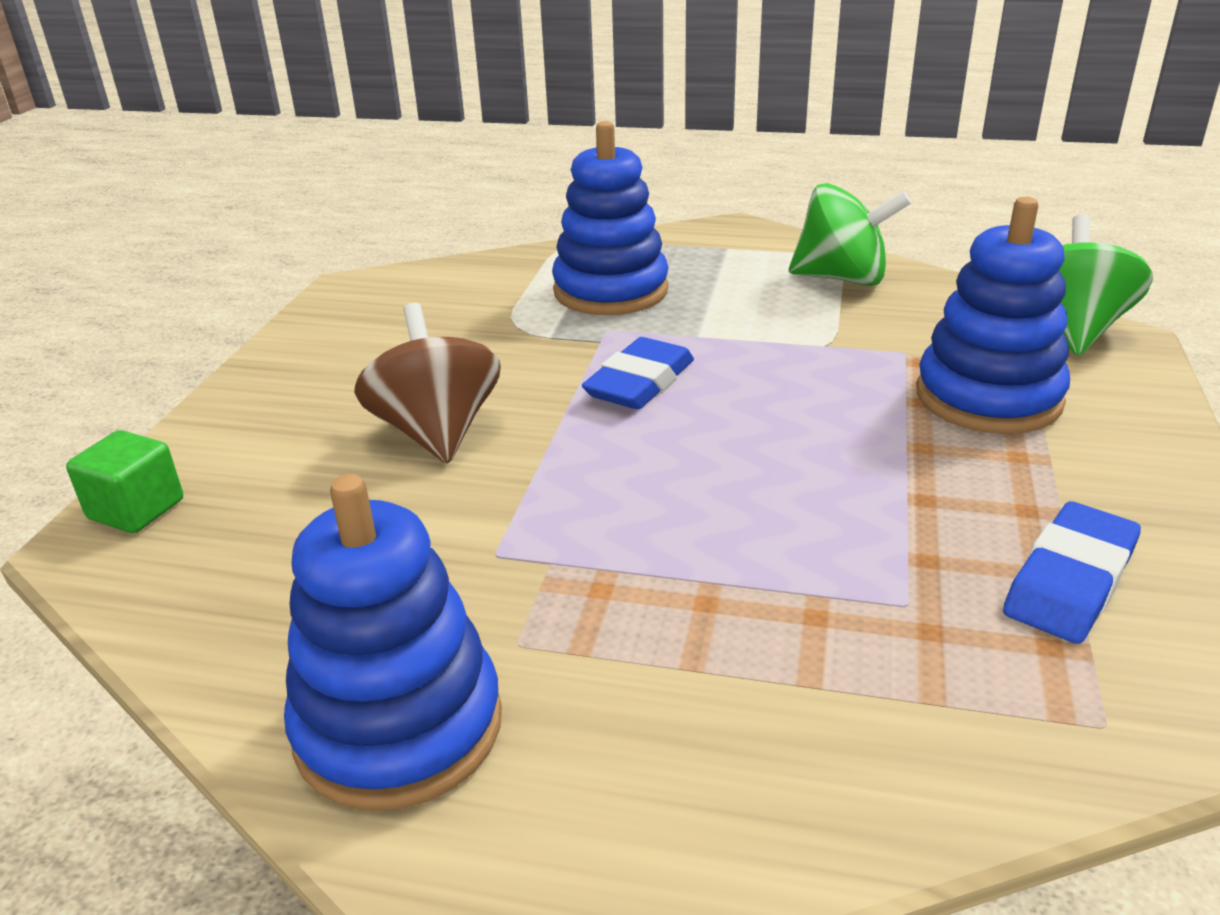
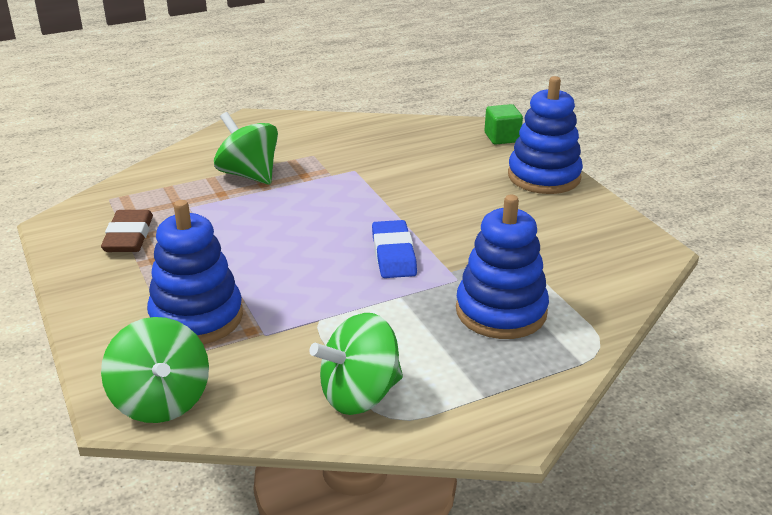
camera: 140 degrees right, 0 degrees up
blue stacking toy [284,474,502,811] -> blue stacking toy moved to [508,76,583,194]
brown spinning top [354,303,501,463] -> none
blue eraser [1003,501,1141,644] -> brown eraser [101,210,153,252]
none -> green spinning top [214,112,278,185]

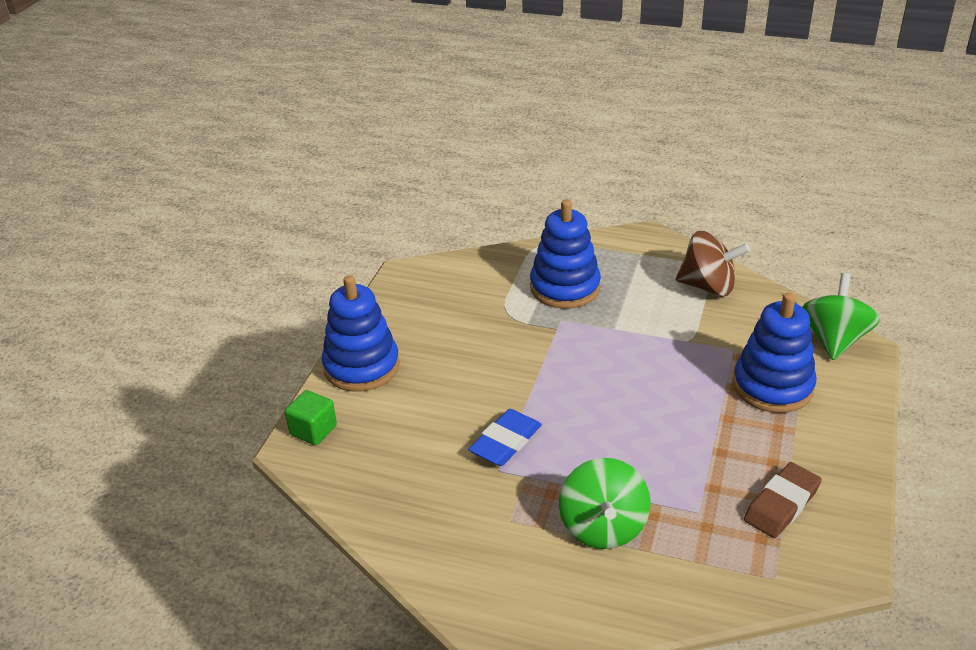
camera: 135 degrees left, 5 degrees up
green spinning top [309,313,403,415] -> brown spinning top [676,231,750,296]
blue eraser [372,220,417,278] -> blue eraser moved to [468,409,542,466]

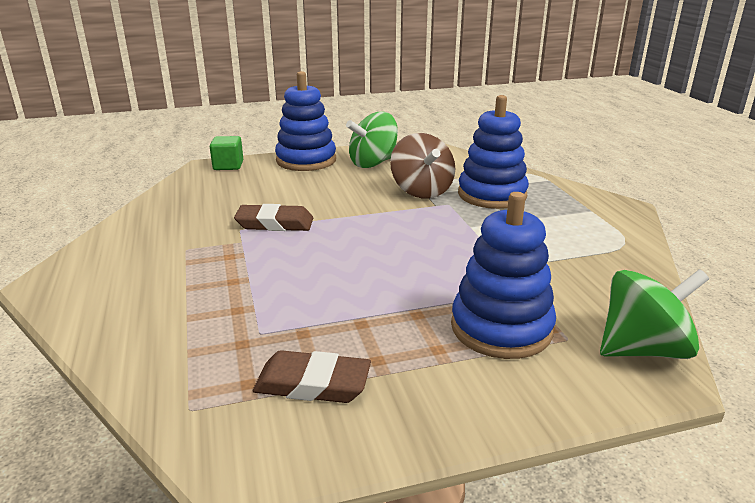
camera: 55 degrees right, 10 degrees down
blue eraser [468,409,542,466] -> brown eraser [234,204,313,231]
green spinning top [559,458,651,549] -> green spinning top moved to [346,112,398,168]
brown spinning top [676,231,750,296] -> brown spinning top moved to [390,133,455,199]

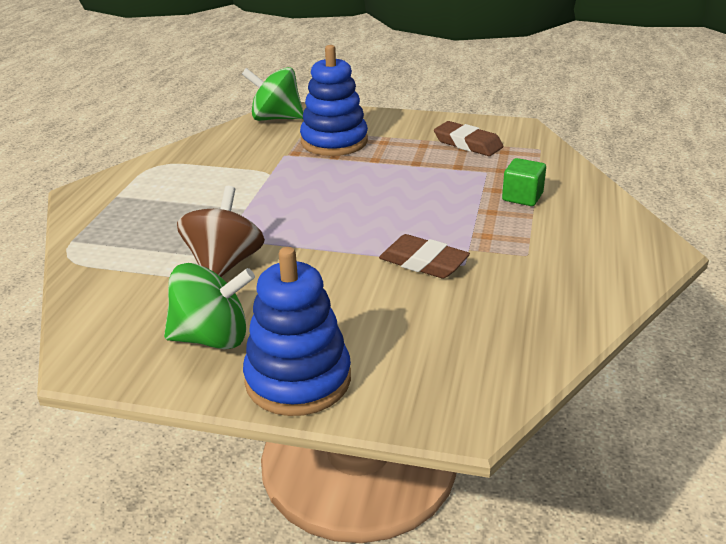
camera: 150 degrees left, 5 degrees up
green cube [210,136,243,170] -> green cube moved to [502,158,546,206]
blue stacking toy [458,95,529,209] -> none

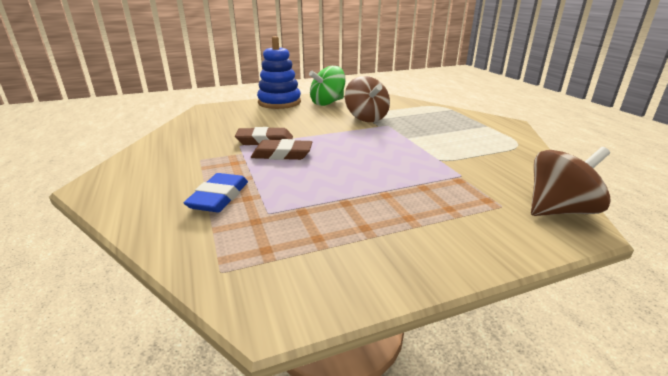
camera: 145 degrees right, 5 degrees down
green spinning top [242,67,303,121] -> brown spinning top [531,147,611,216]
blue stacking toy [300,45,368,156] -> none
brown eraser [434,121,504,156] -> brown eraser moved to [251,139,312,160]
green cube [502,158,546,206] -> blue eraser [184,173,248,212]

